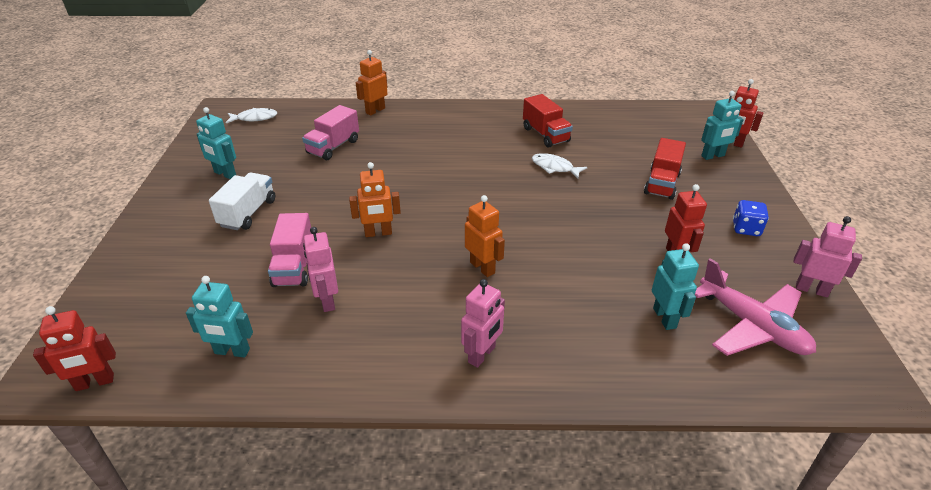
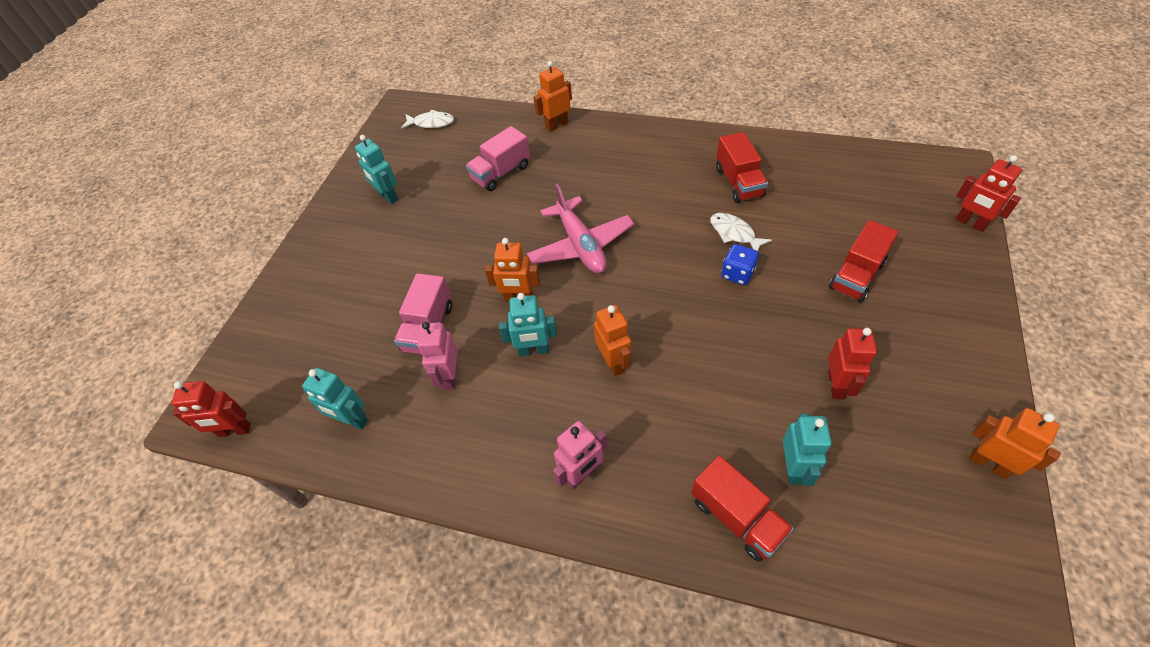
camera: 20 degrees right, 15 degrees up
white truck [209,172,275,230] -> none
pink plane [695,258,816,356] -> pink plane moved to [527,183,634,273]
turquoise robot [701,91,744,160] -> turquoise robot moved to [499,293,557,356]
blue dice [733,200,769,236] -> blue dice moved to [721,244,759,285]
pink robot [793,216,862,297] -> orange robot [969,408,1061,479]
none -> red truck [691,456,794,562]

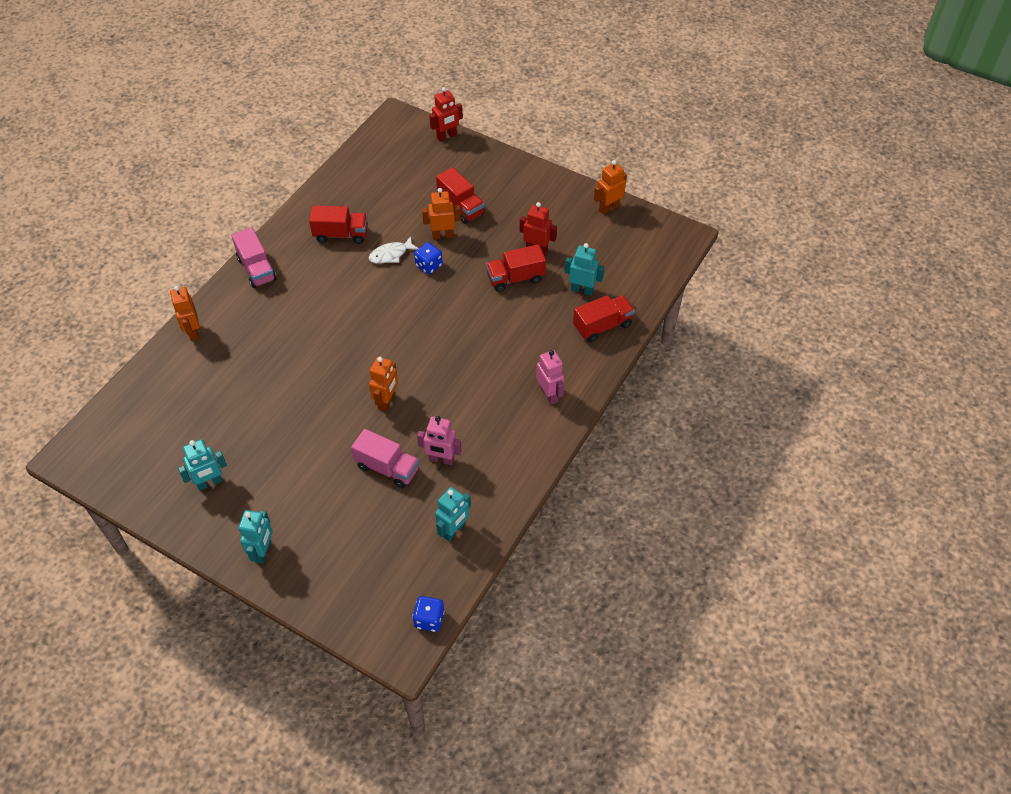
camera: 80 degrees left, 0 degrees up
red robot [171,381,251,437] -> blue dice [413,596,445,632]
white fish [401,110,454,129] -> none
pink truck [466,126,530,191] -> pink truck moved to [231,227,277,288]
turquoise robot [499,293,557,356] -> turquoise robot moved to [239,510,273,564]
pink plane [527,183,634,273] -> none
orange robot [594,305,631,376] -> orange robot moved to [422,188,461,240]
none -> red truck [486,244,546,292]

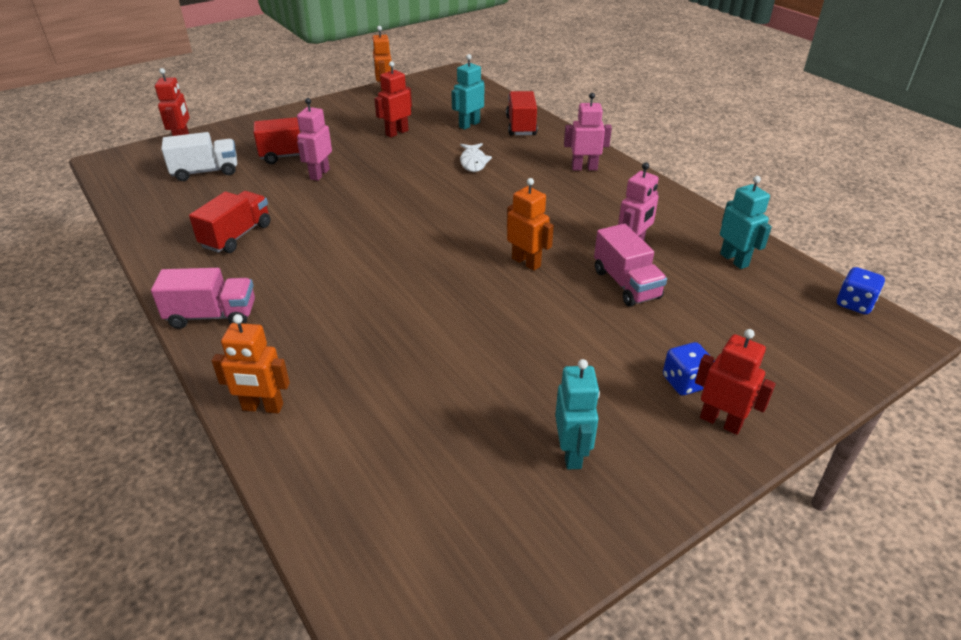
camera: 65 degrees left, 15 degrees down
turquoise robot [239,510,273,564] -> red robot [695,329,776,435]
pink truck [351,429,419,488] -> pink truck turned 105 degrees clockwise [594,224,667,307]
white fish [369,236,419,264] -> white fish moved to [460,143,492,172]
blue dice [414,242,443,275] -> blue dice moved to [663,342,715,395]
orange robot [422,188,461,240] -> pink robot [297,98,332,181]
red truck [486,244,546,292] -> none
none -> white truck [161,132,237,181]

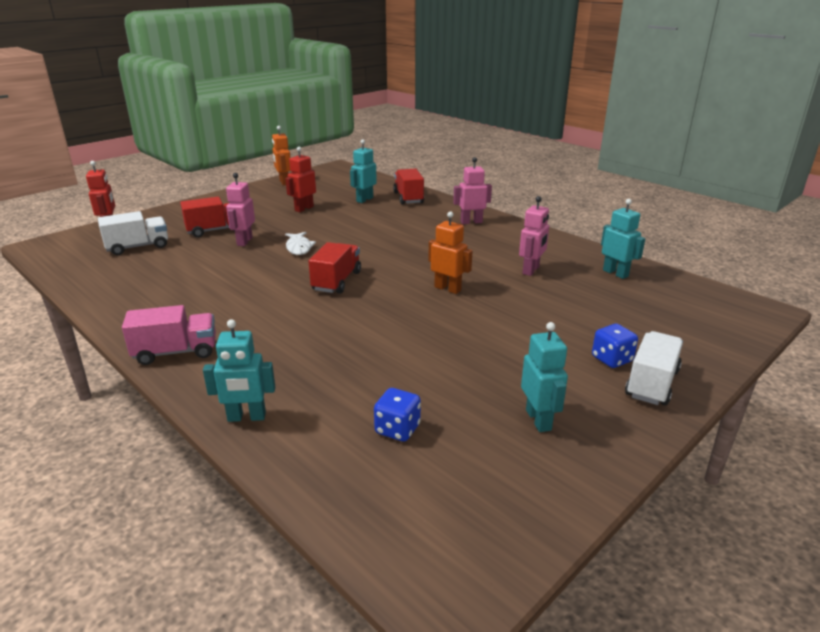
camera: 10 degrees left, 10 degrees down
red truck [189,191,270,253] -> red truck moved to [308,242,361,294]
orange robot [212,314,290,413] -> turquoise robot [203,319,275,422]
white fish [460,143,492,172] -> white fish moved to [285,232,316,255]
pink truck [594,224,667,307] -> none
red robot [695,329,776,435] -> white truck [625,331,683,406]
blue dice [837,267,885,315] -> blue dice moved to [374,388,421,442]

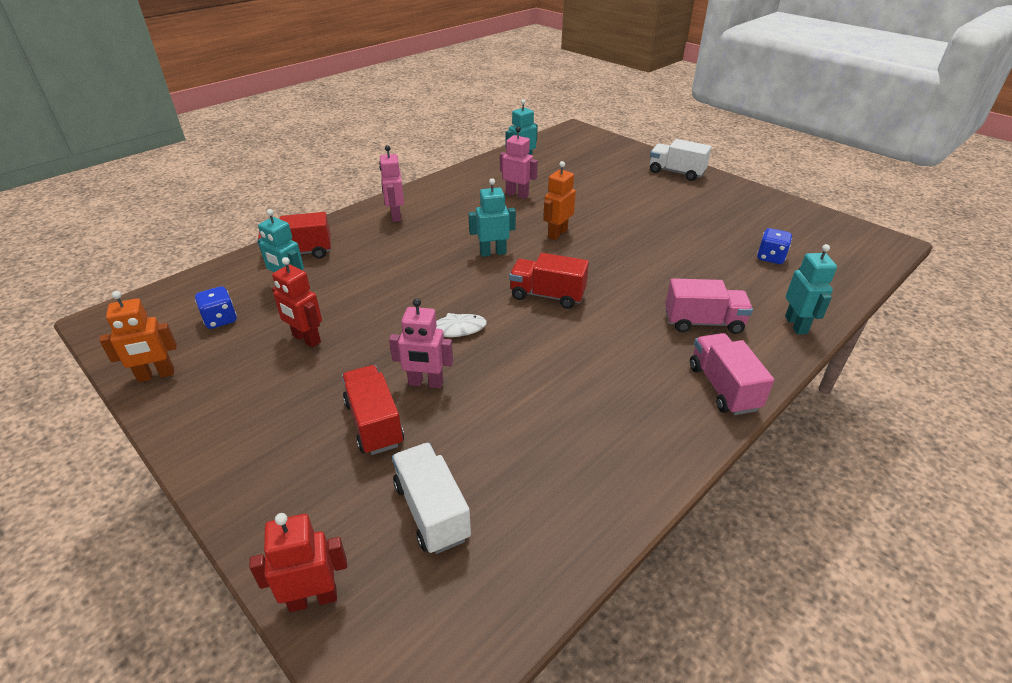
camera: 90 degrees left, 10 degrees up
turquoise robot [521,322,568,432] -> turquoise robot moved to [468,178,516,257]
blue dice [592,324,638,368] -> blue dice moved to [195,286,237,329]
none -> pink truck [665,278,753,334]

